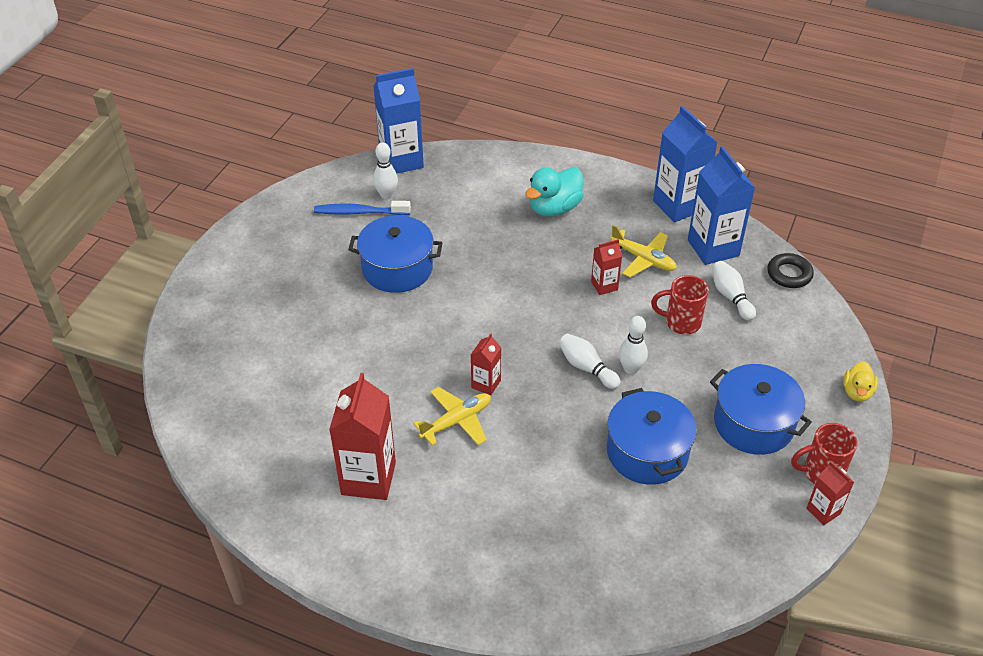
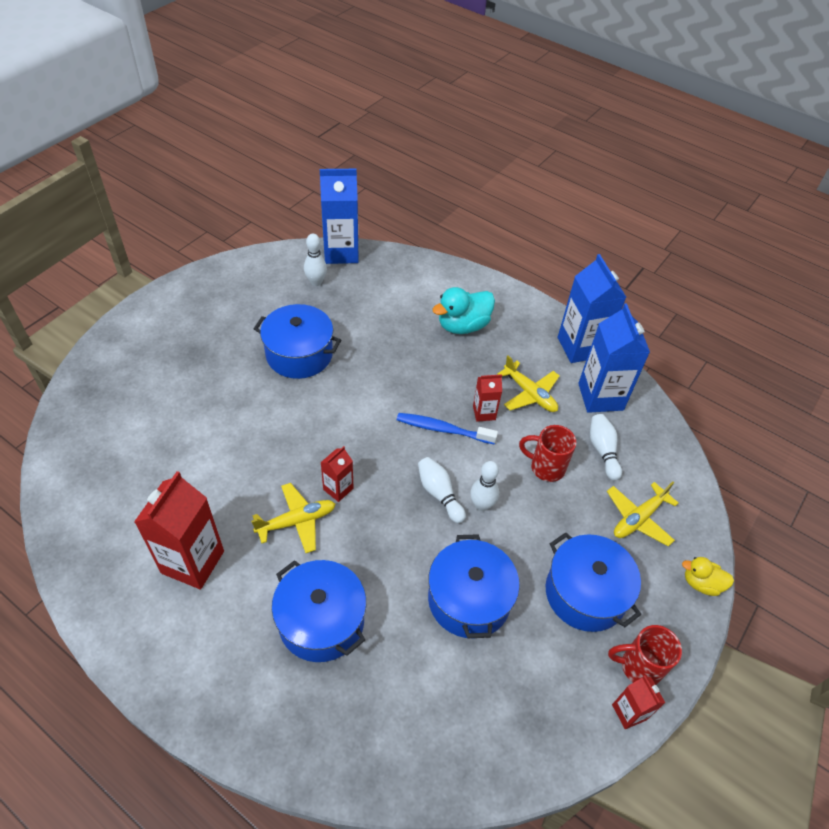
camera: 10 degrees right, 5 degrees up
blue toothbrush [314,201,411,215] -> blue toothbrush moved to [397,413,498,444]
black ring [768,253,814,288] -> none
yellow duck [843,361,878,402] -> yellow duck turned 75 degrees clockwise [682,557,734,596]
none -> blue pot [272,560,366,662]
none -> yellow plane [607,482,678,546]

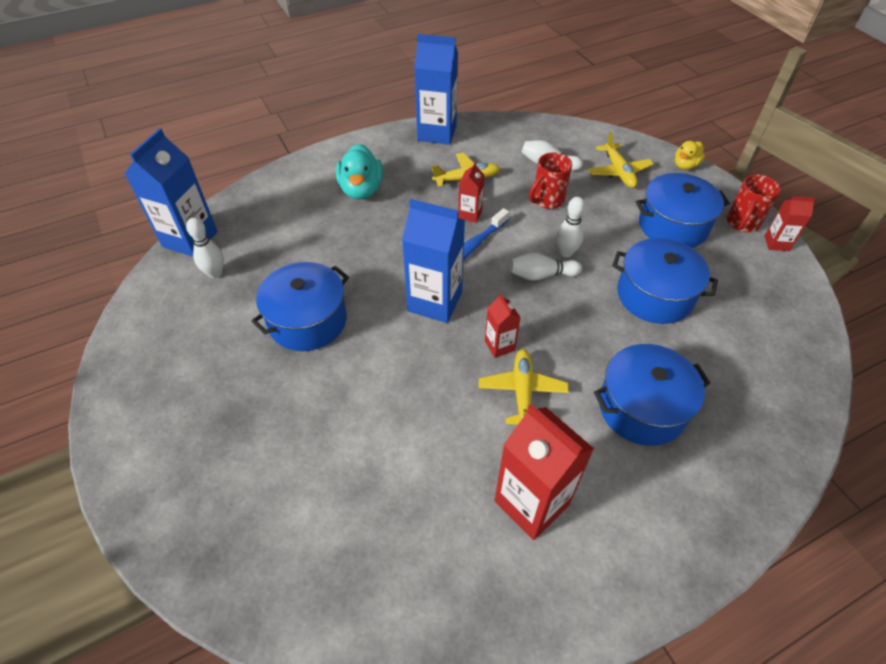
camera: 60 degrees left, 0 degrees up
blue carton [578,303,650,413] -> blue carton moved to [402,199,465,323]

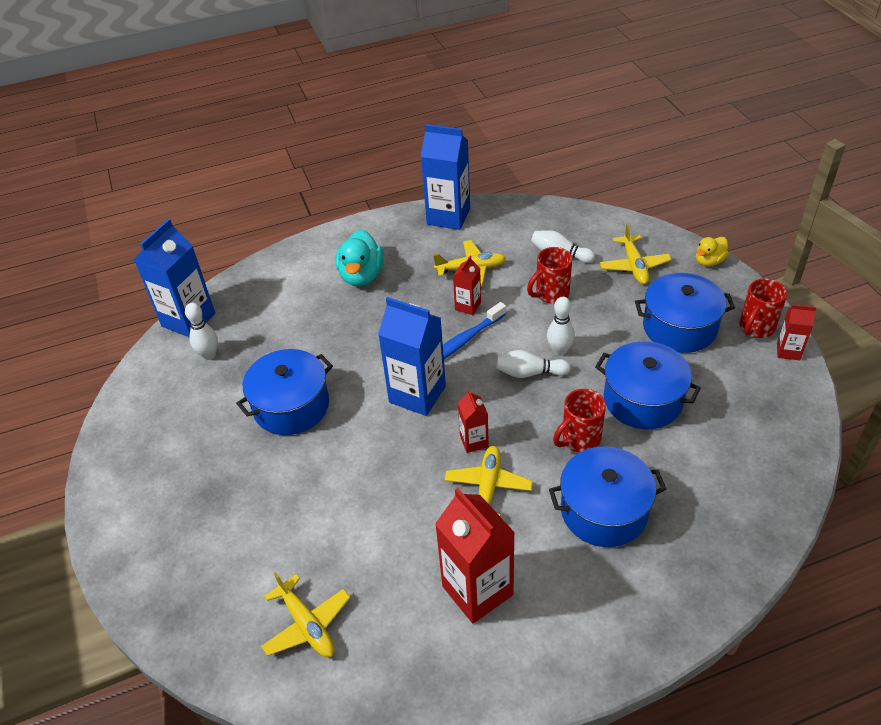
camera: 10 degrees right, 5 degrees down
none -> yellow plane [261,572,350,657]
none -> red mug [553,389,606,453]

